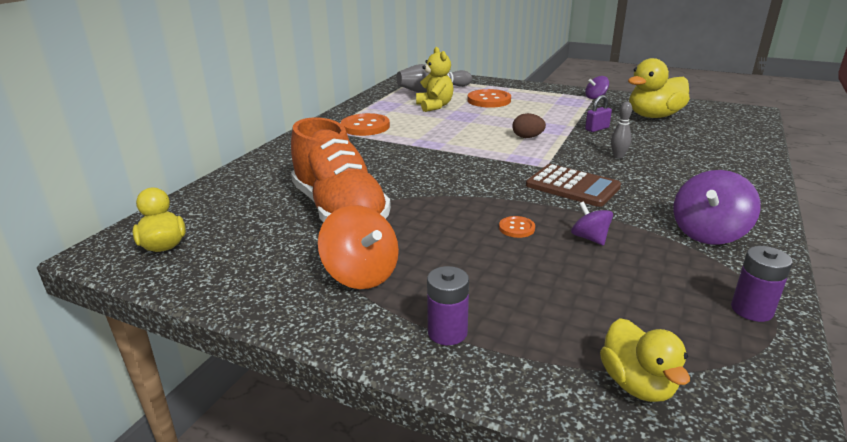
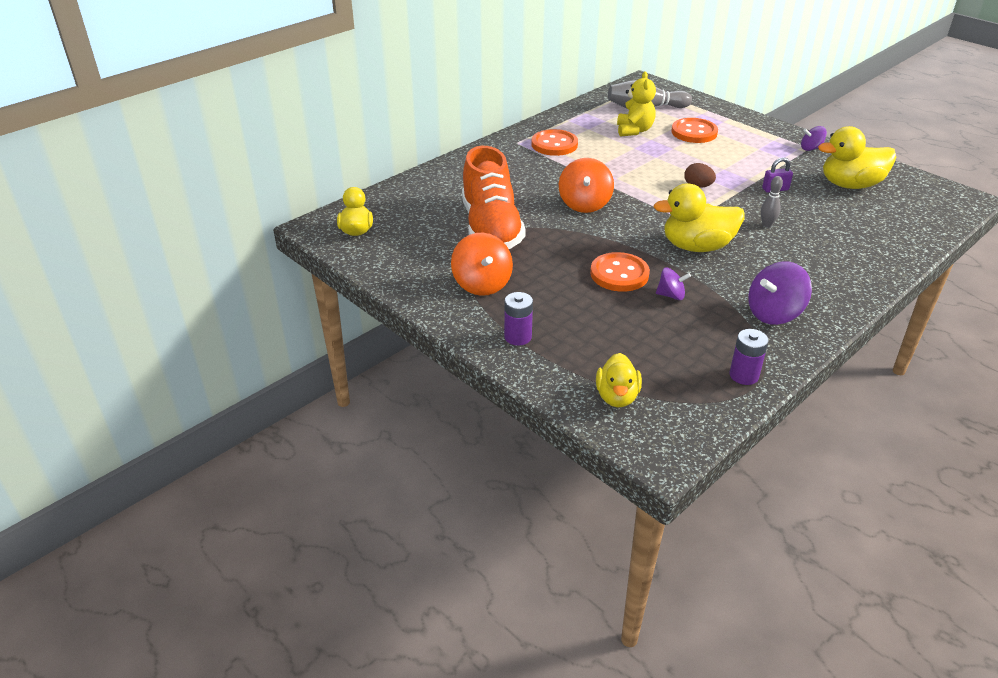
camera: 20 degrees right, 10 degrees up
orange button [499,216,535,238] -> orange button [590,252,650,292], size x1.98
brown calculator [526,164,621,207] -> yellow duck [654,183,744,252]
purple spinning top [571,201,613,246] -> purple spinning top turned 105 degrees clockwise [656,268,691,300]
none -> orange spinning top [559,158,614,213]

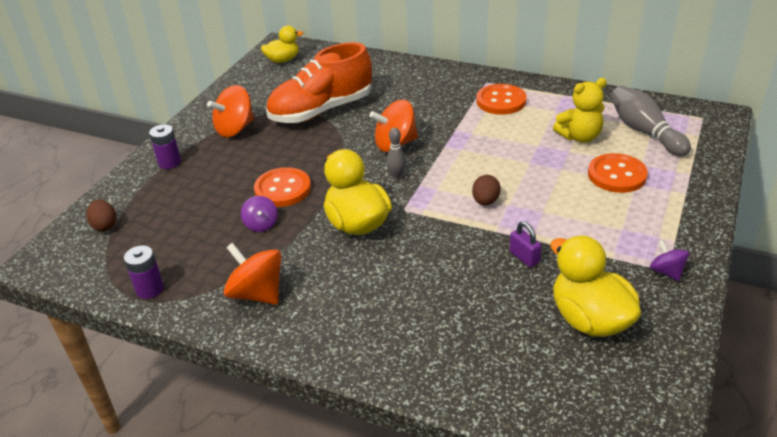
camera: 70 degrees right, 0 degrees up
yellow duck [596,353,642,407] -> brown egg [86,199,116,231]
purple spinning top [748,262,812,325] -> orange spinning top [224,243,282,305]
grey bowling pin [761,176,783,228] -> grey bowling pin moved to [387,128,406,179]

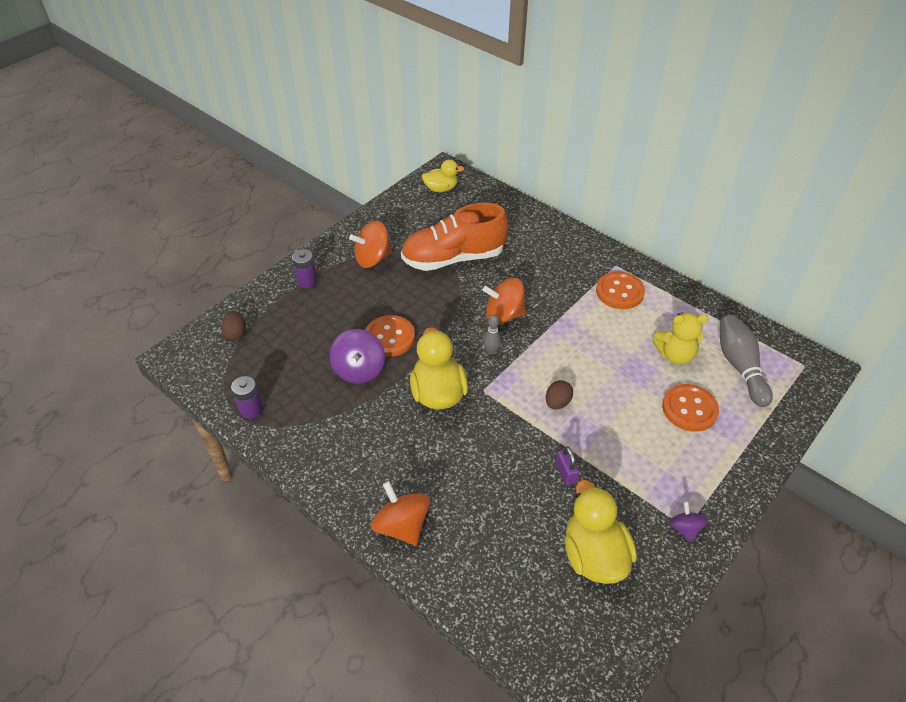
camera: 15 degrees right, 10 degrees up
orange spinning top [224,243,282,305] -> orange spinning top moved to [371,481,430,545]
purple spinning top [241,196,277,232] -> purple spinning top [329,329,385,384], size x1.74

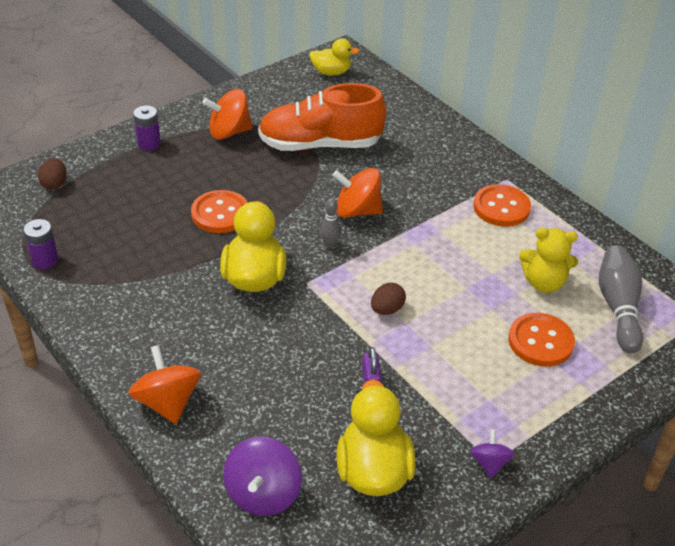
camera: 10 degrees right, 5 degrees down
purple spinning top [329,329,385,384] -> purple spinning top moved to [223,437,302,516]

